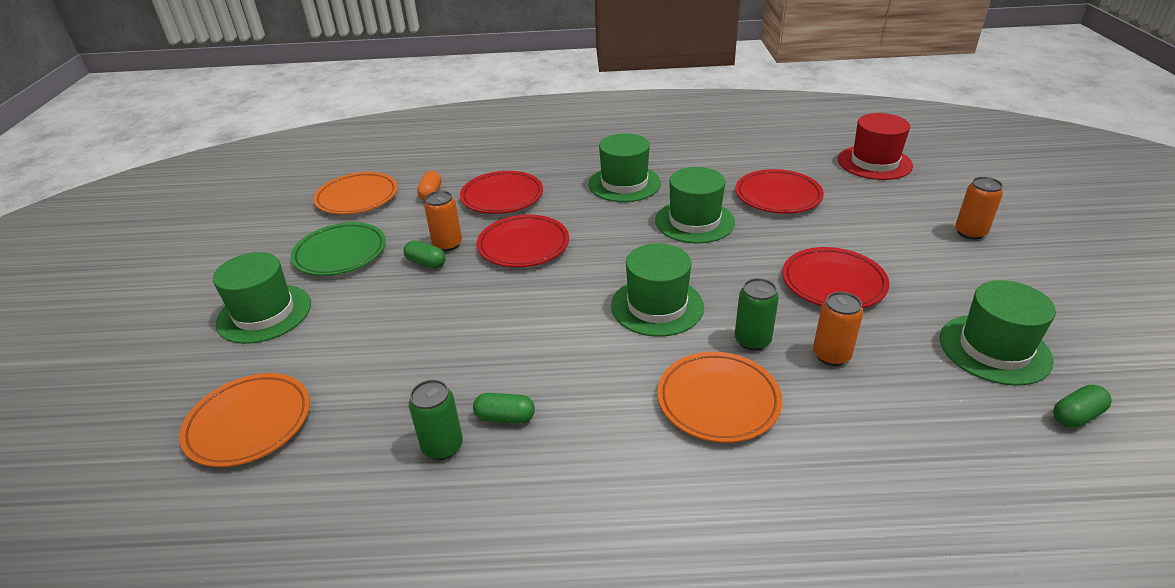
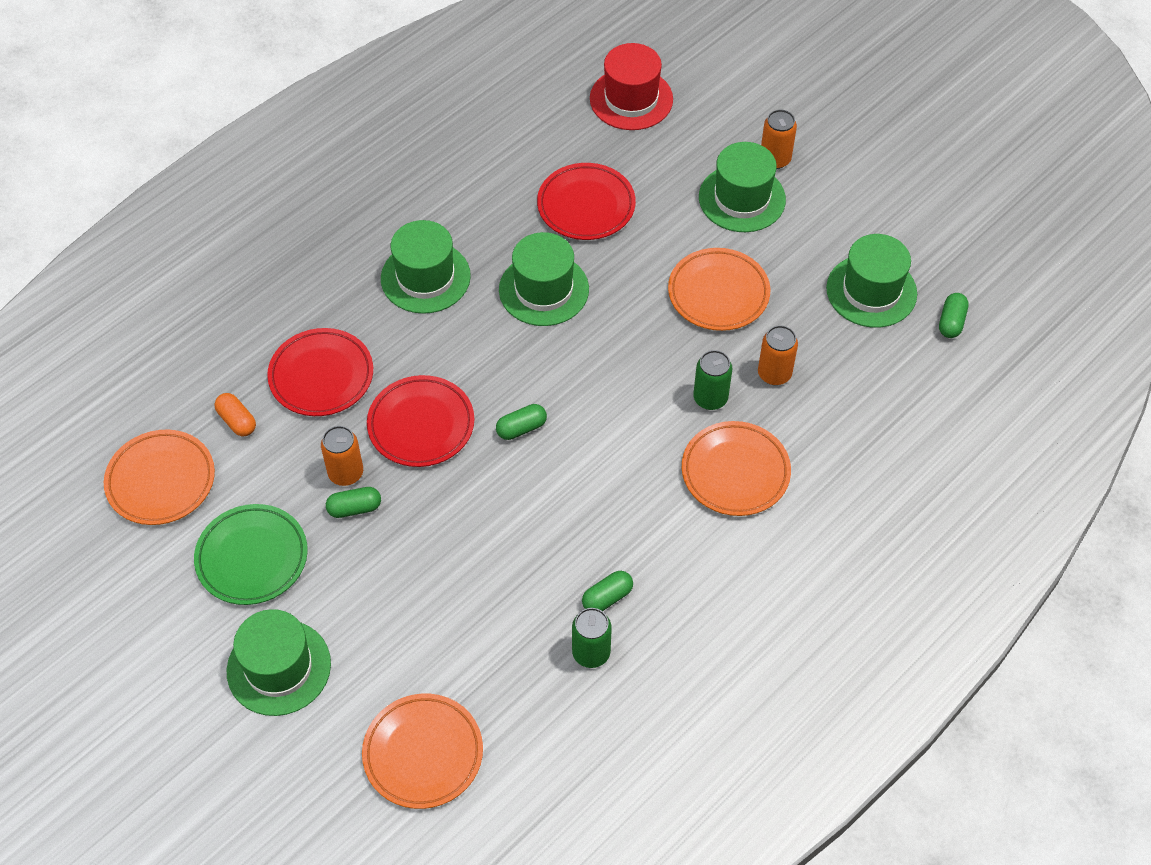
camera: 45 degrees left, 20 degrees up
green hat [611,243,704,337] -> green hat moved to [699,142,786,232]
red plate [782,247,890,308] -> orange plate [668,248,770,331]
none -> green capsule [496,404,547,440]

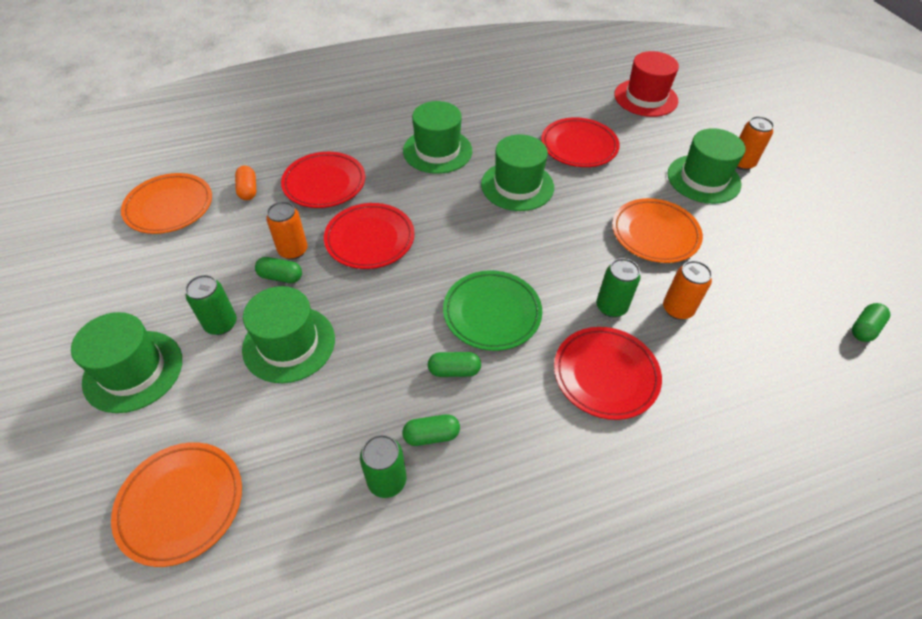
camera: 25 degrees right, 5 degrees down
green plate [194,504,308,605] -> green plate moved to [443,270,542,351]
green capsule [496,404,547,440] -> green capsule moved to [428,352,481,377]
orange plate [682,421,791,516] -> red plate [554,327,662,420]
green hat [826,234,917,328] -> green hat moved to [242,286,335,383]
none -> green can [185,275,237,335]

